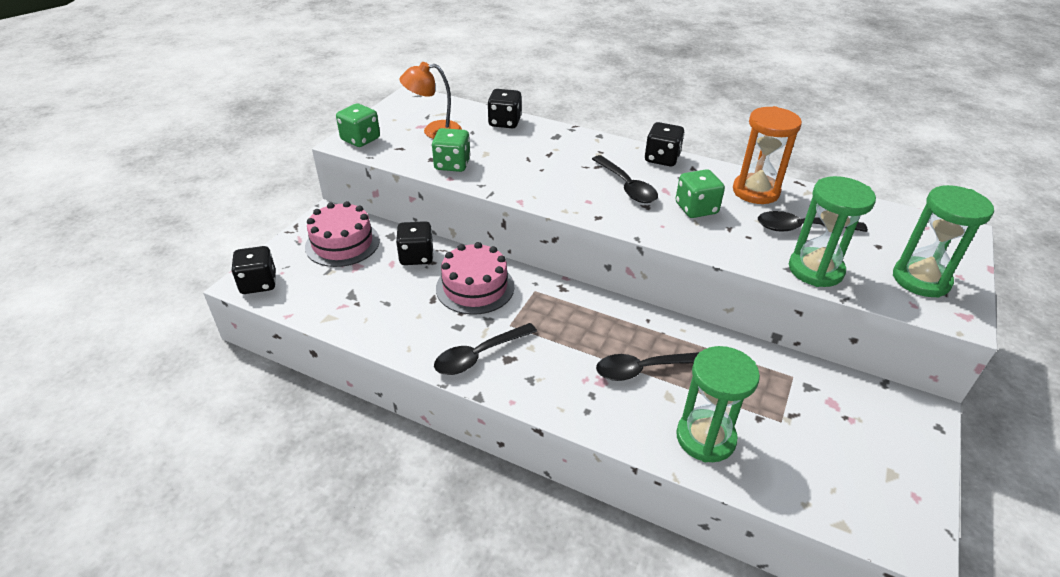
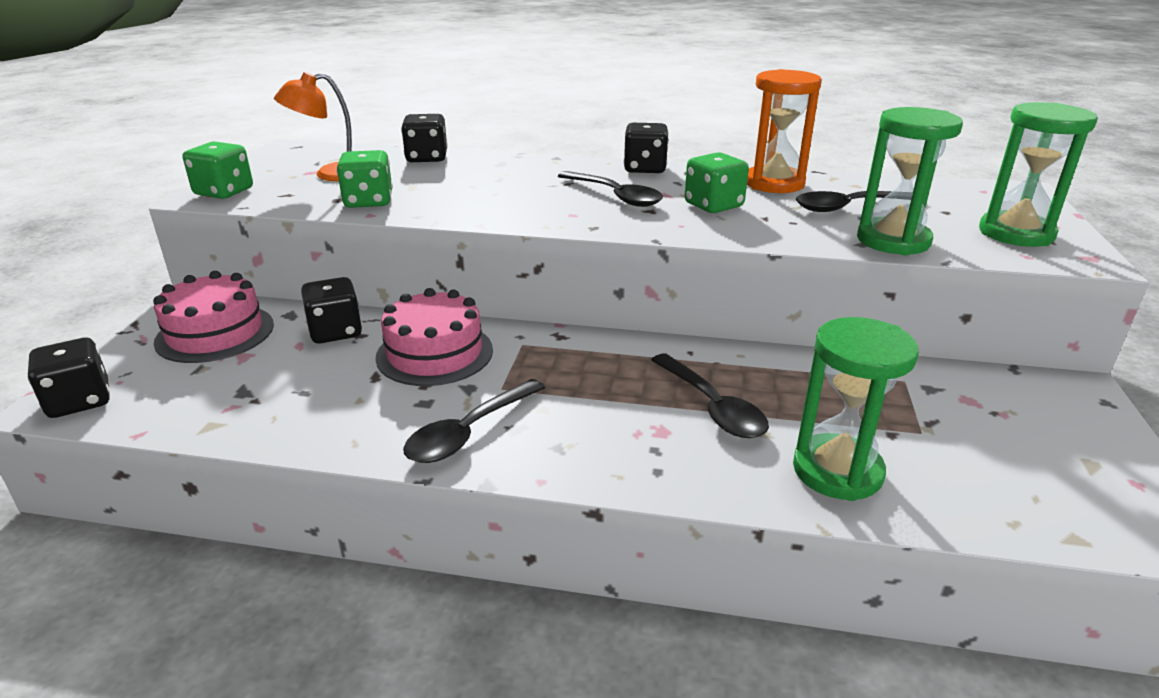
camera: 15 degrees left, 10 degrees down
black spoon [596,352,699,381] -> black spoon turned 90 degrees counterclockwise [651,354,769,438]

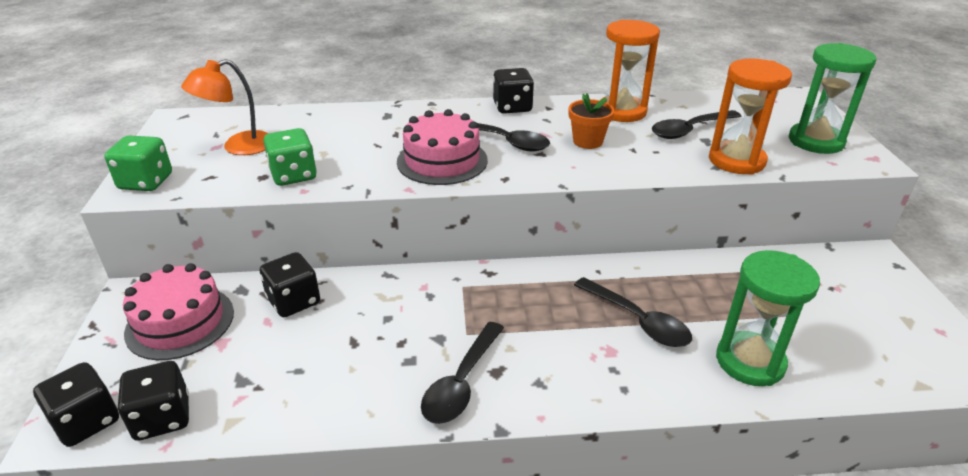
camera: 15 degrees left, 5 degrees up
pink cake [375,288,493,386] -> pink cake moved to [397,109,488,185]
black dice [401,114,448,163] -> black dice moved to [118,361,189,441]
green dice [685,152,749,213] -> orange flower pot [568,93,614,149]
green hourglass [857,107,963,255] -> orange hourglass [709,59,792,175]

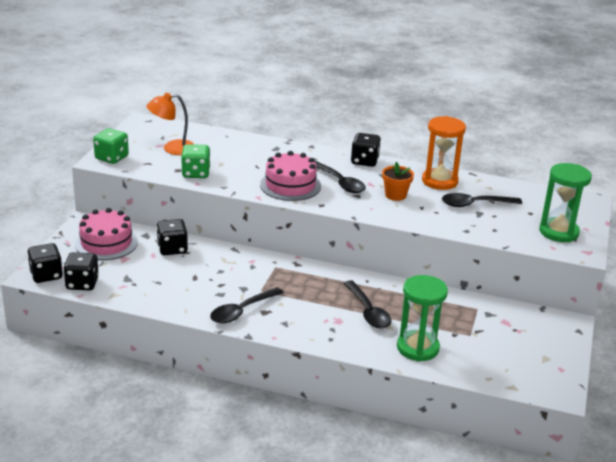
camera: 20 degrees right, 5 degrees down
orange hourglass [709,59,792,175] -> none

